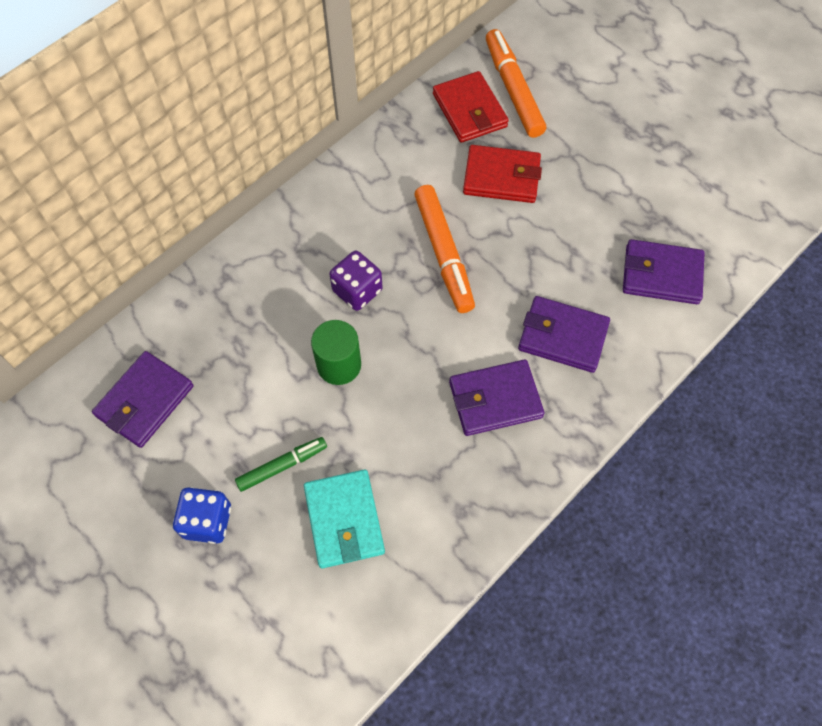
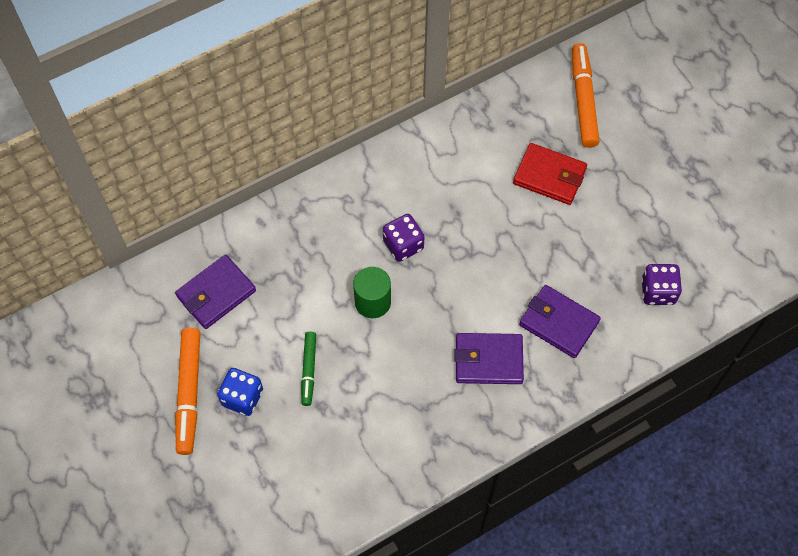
camera: 15 degrees right, 0 degrees up
green marker [235,437,327,492] -> green marker turned 105 degrees clockwise [301,331,316,406]
turquoise wallet [304,470,385,568] -> none
orange marker [414,185,475,313] -> orange marker moved to [175,328,200,455]
red wallet [433,71,509,143] -> none
purple wallet [623,239,705,304] -> purple dice [641,264,682,305]

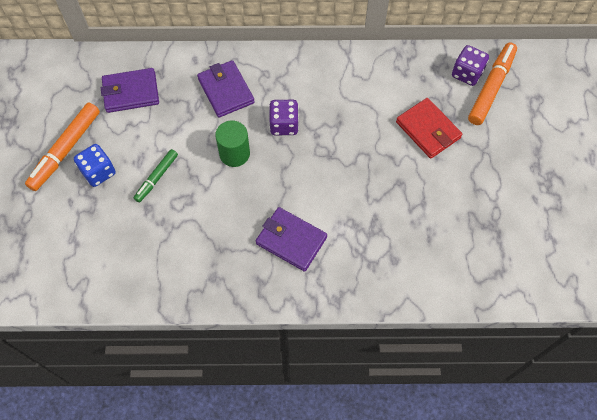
camera: 30 degrees right, 0 degrees up
purple wallet [519,285,601,358] -> purple wallet moved to [197,60,255,117]
purple dice [641,264,682,305] -> purple dice moved to [452,45,489,86]

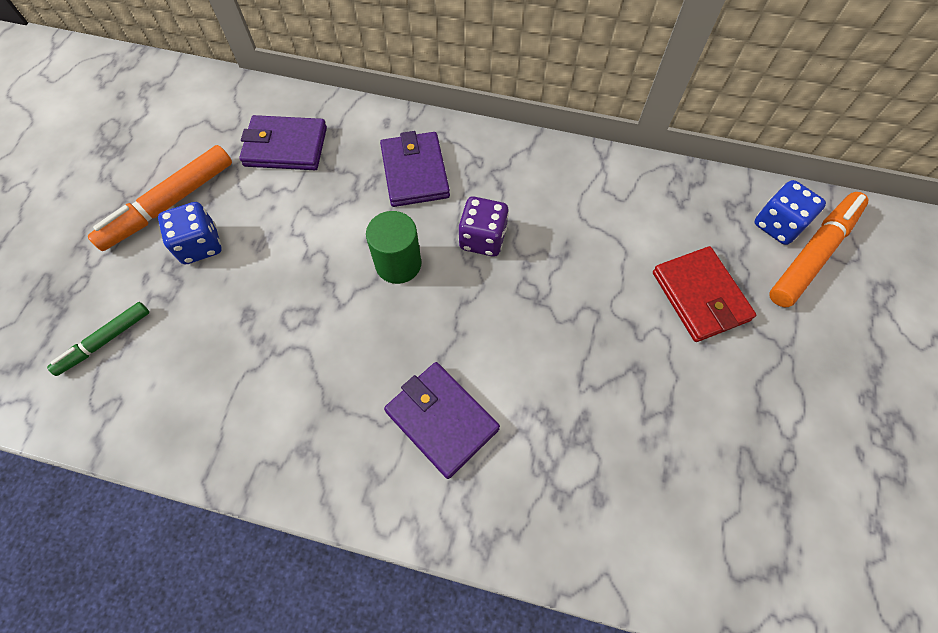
camera: 15 degrees right, 0 degrees up
green marker [134,149,178,203] -> green marker moved to [47,302,149,376]
purple dice [452,45,489,86] -> blue dice [754,180,826,245]

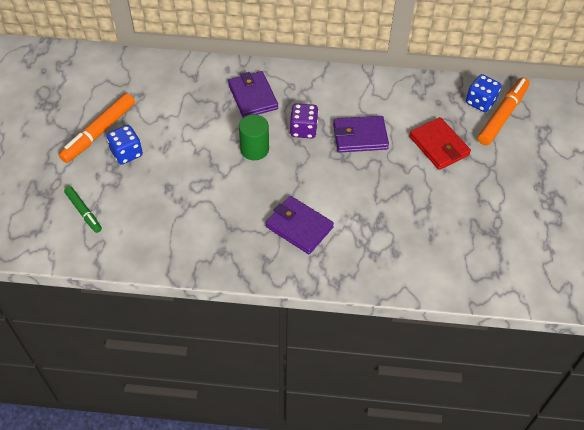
camera: 10 degrees left, 10 degrees down
green marker [47,302,149,376] -> green marker turned 75 degrees counterclockwise [64,186,102,233]
purple wallet [239,115,327,170] -> purple wallet moved to [333,116,389,153]

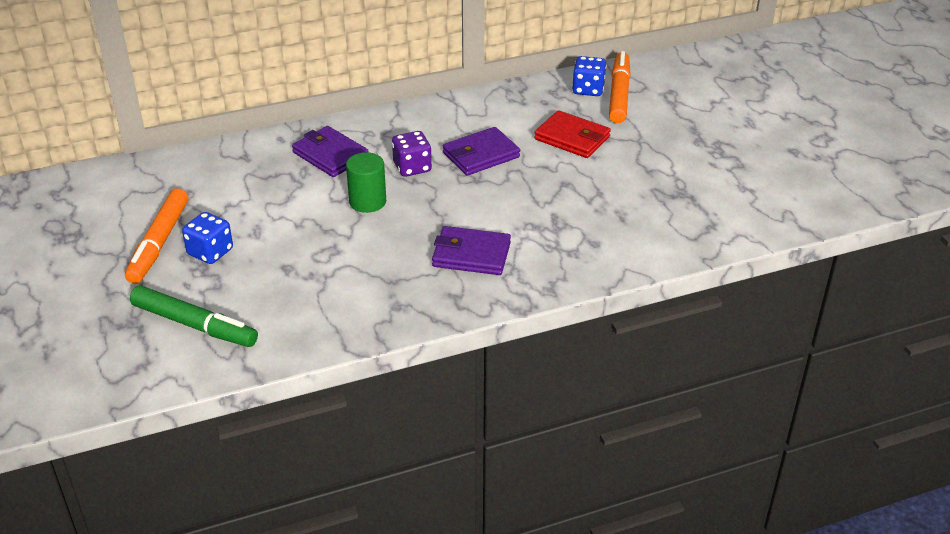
camera: 25 degrees left, 15 degrees down
green marker [64,186,102,233] -> green marker [130,286,258,347], size x1.68

